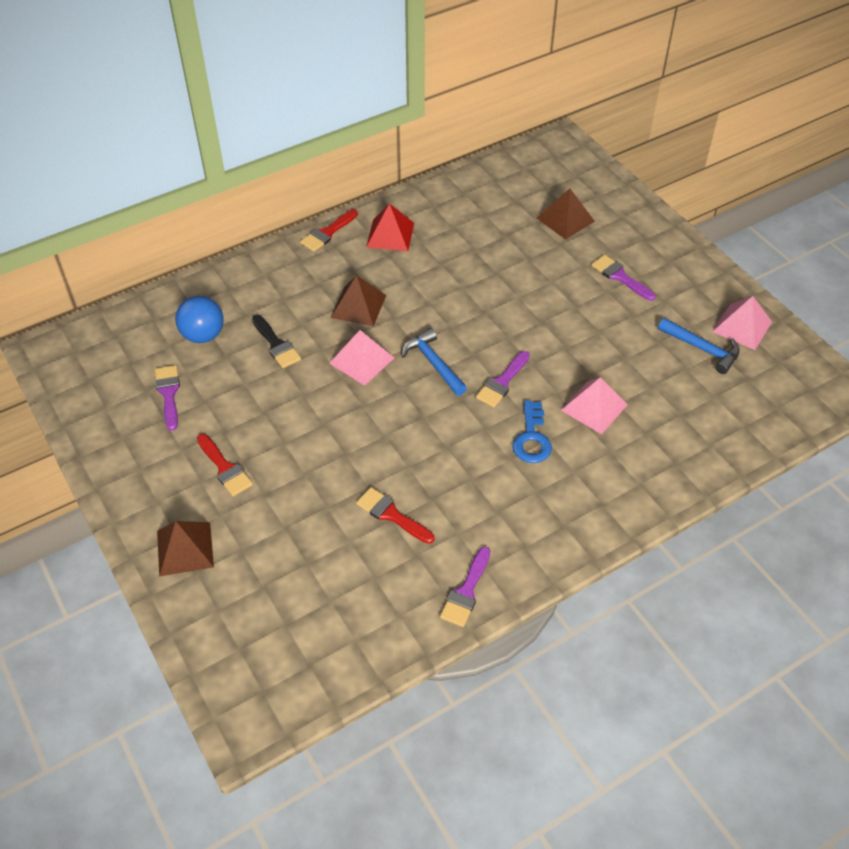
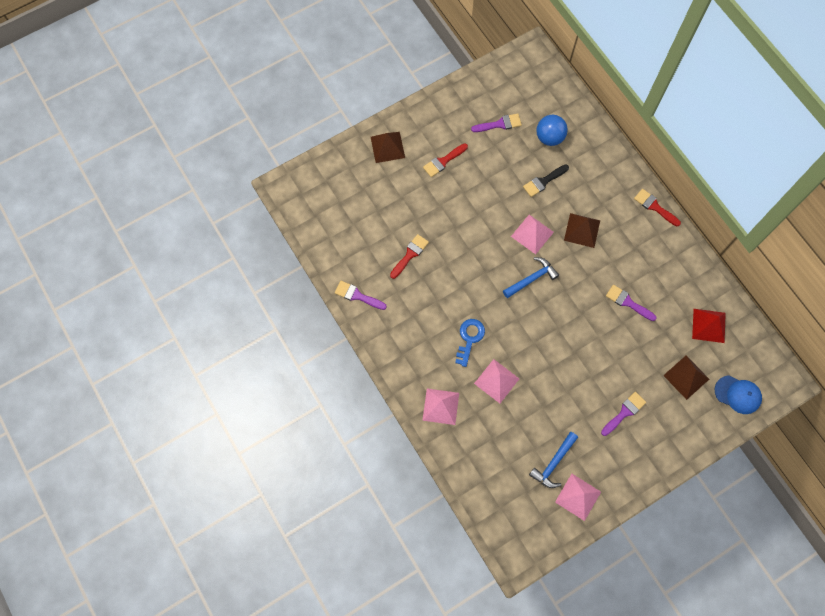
camera: 90 degrees right, 20 degrees up
red pyramid [366,203,414,251] -> red pyramid moved to [692,309,726,343]
purple brush [476,351,530,407] -> purple brush moved to [606,285,657,321]
blue key [513,401,552,463] -> blue key turned 105 degrees clockwise [455,319,485,367]
none -> pink pyramid [422,389,459,425]
none -> blue cap [715,375,762,414]

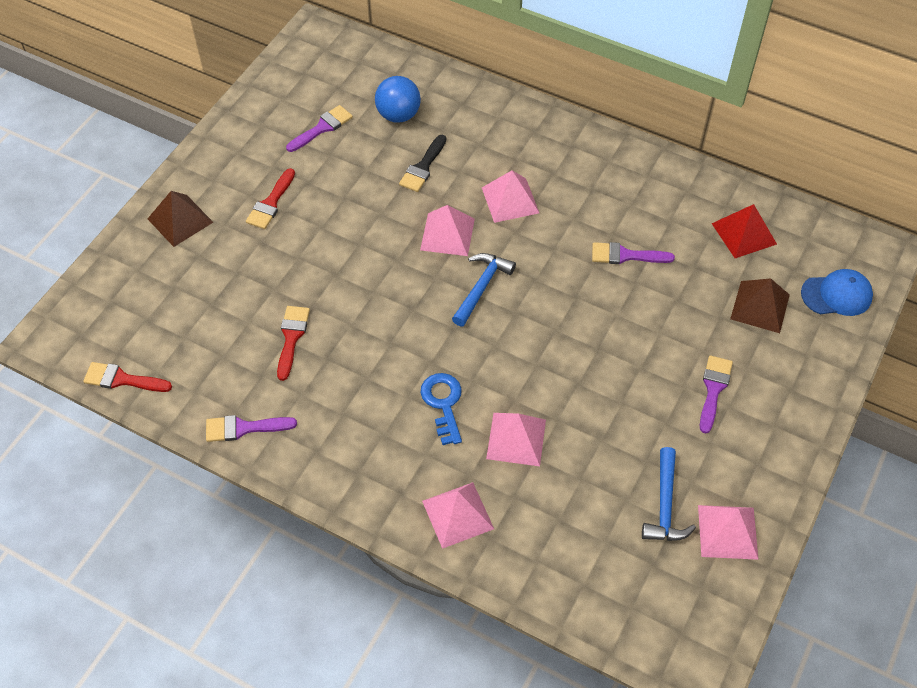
camera: 30 degrees left, 15 degrees down
brown pyramid [564,213,600,248] -> pink pyramid [482,170,539,223]
red brush [634,189,681,226] -> red brush moved to [83,362,172,392]

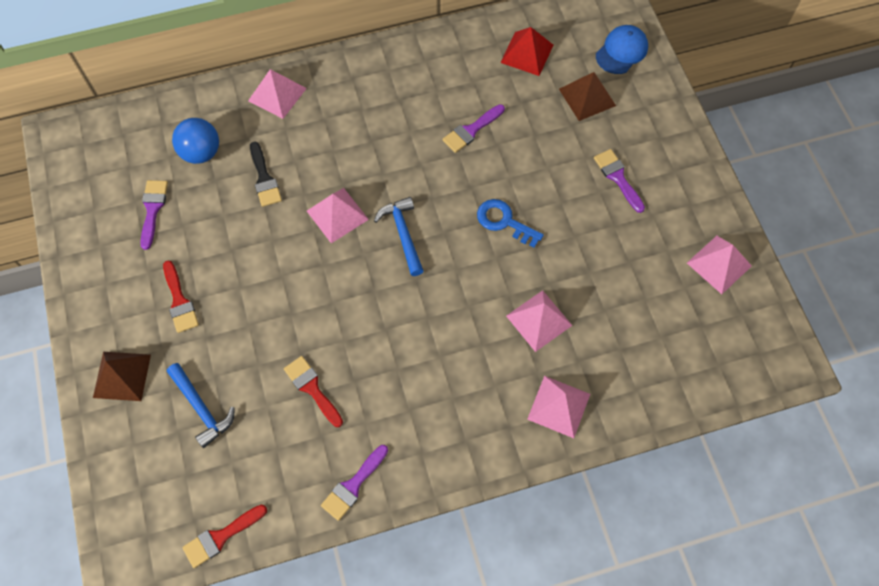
camera: 45 degrees left, 10 degrees up
blue key [420,373,462,445] -> blue key moved to [477,199,544,248]
pink pyramid [482,170,539,223] -> pink pyramid moved to [248,69,307,119]
blue hammer [642,447,696,541] -> blue hammer moved to [167,363,235,448]

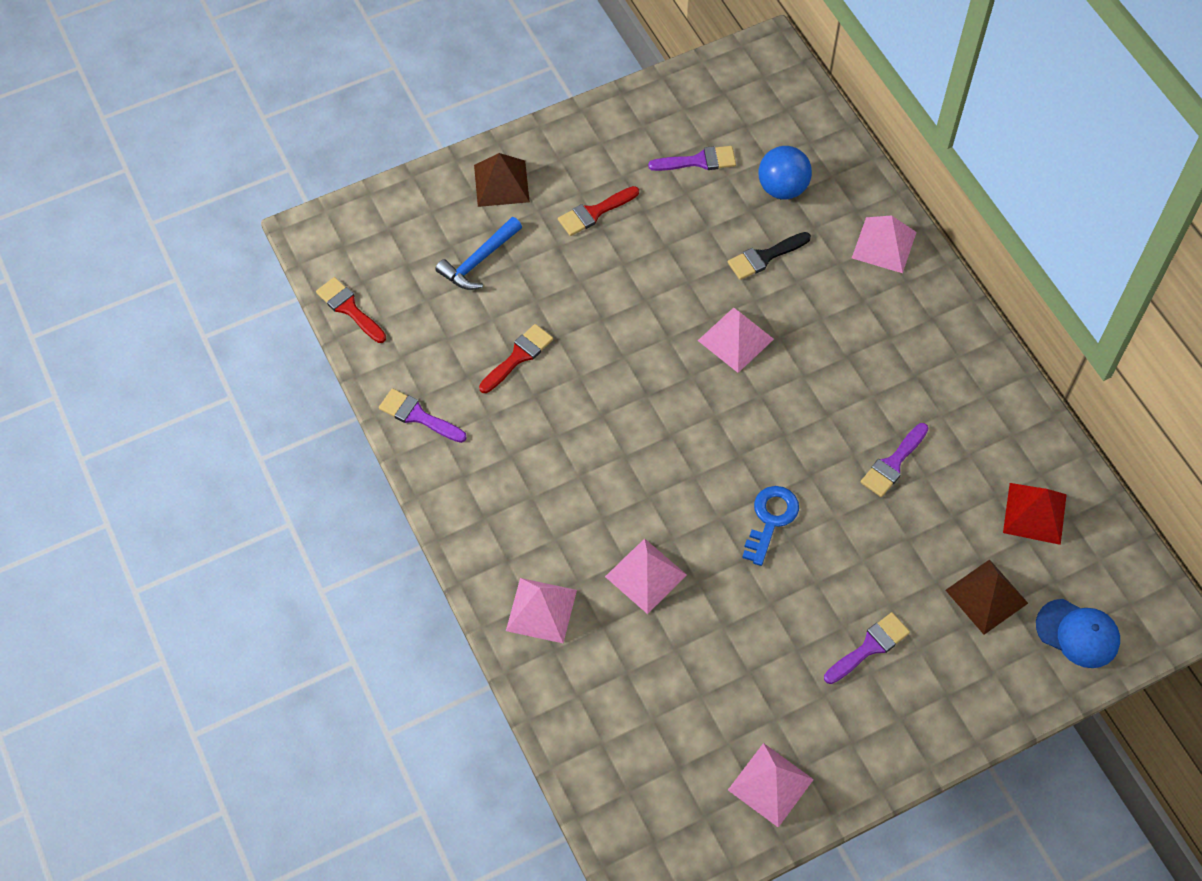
camera: 80 degrees right, 5 degrees down
blue hammer [374,197,424,276] -> none
purple brush [443,104,505,153] -> purple brush turned 90 degrees counterclockwise [861,423,929,497]

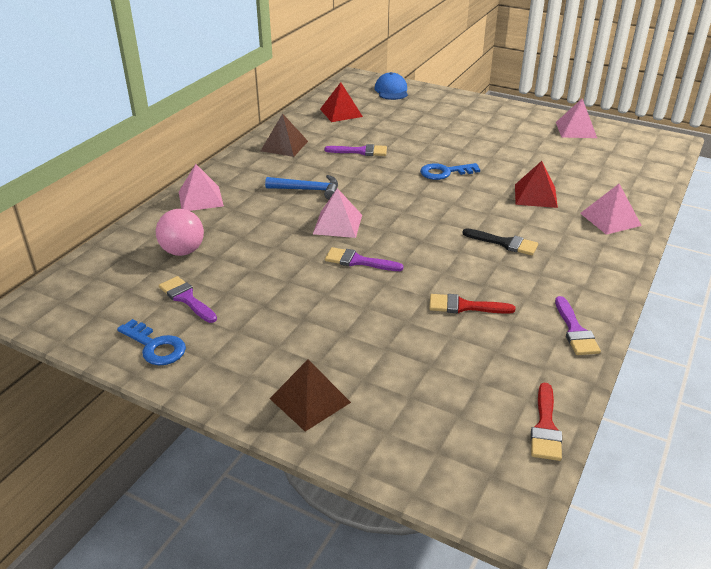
camera: 125 degrees left, 25 degrees down
blue hammer [435,217,522,290] -> blue hammer moved to [265,175,338,199]
red brush [558,186,639,236] -> none
pink pyramid [605,538,687,614] -> red pyramid [515,161,558,208]
black brush [728,232,811,280] -> black brush moved to [462,228,538,256]
blue ball [759,146,812,199] -> pink ball [156,209,204,256]
purple brush [824,612,910,684] -> purple brush moved to [325,247,403,271]
brown pyramid [945,559,1028,635] -> brown pyramid moved to [261,113,308,157]
none -> blue key [117,319,186,365]

